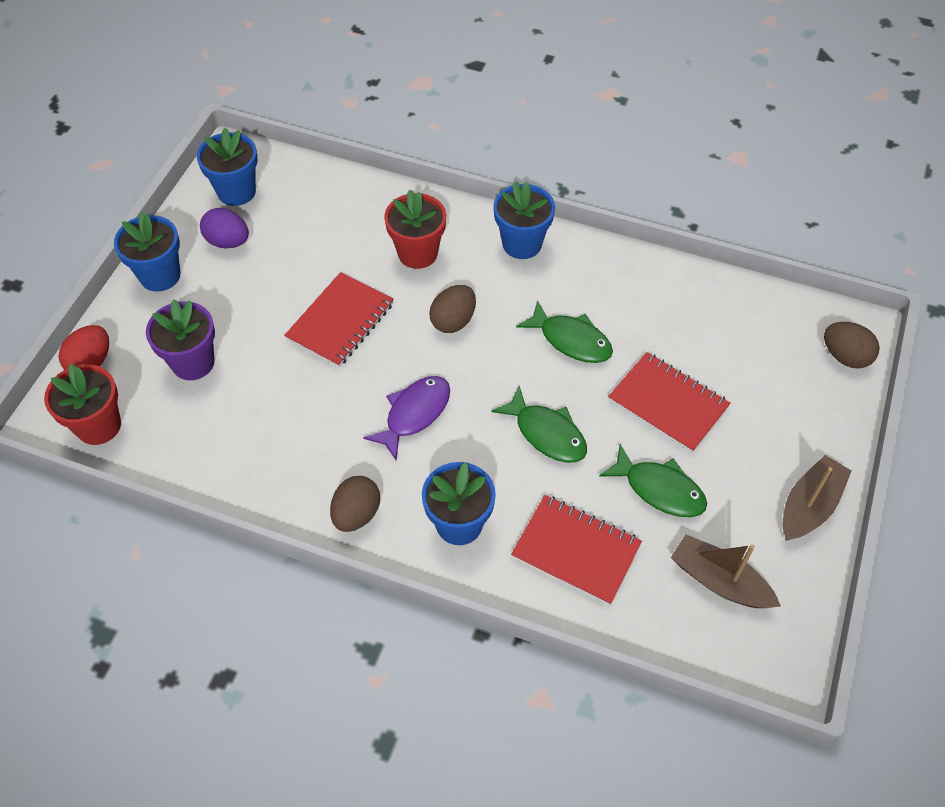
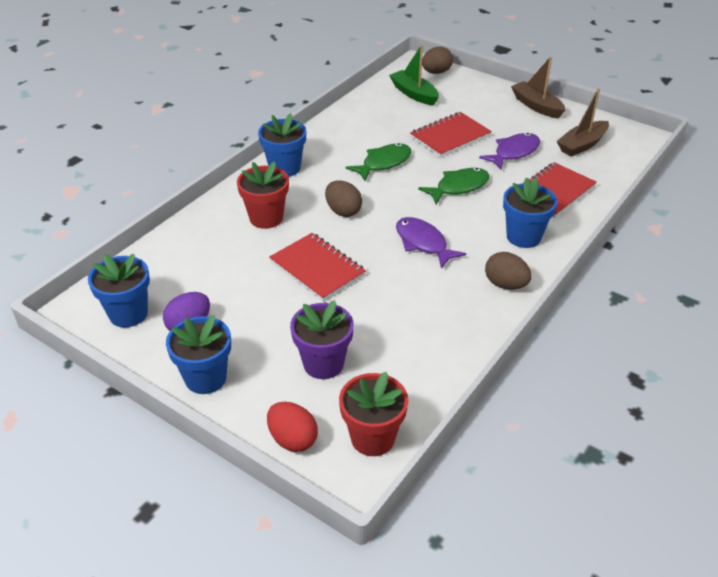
camera: 75 degrees left, 15 degrees down
green fish [599,444,707,517] -> purple fish [479,133,540,170]
none -> green boat [389,45,439,106]

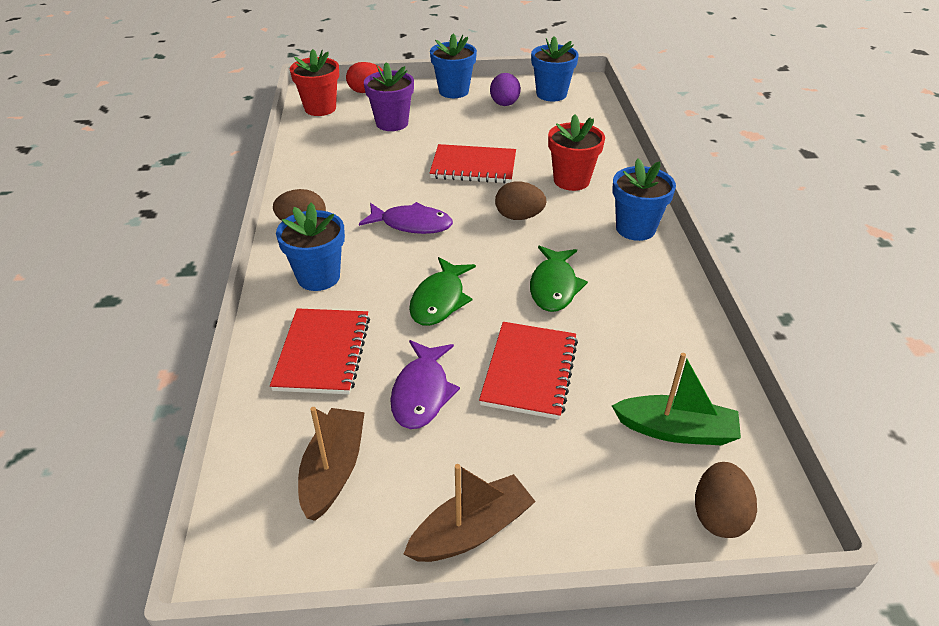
camera: 140 degrees right, 0 degrees up
brown boat [511,56,565,119] -> brown boat turned 45 degrees counterclockwise [403,464,536,562]

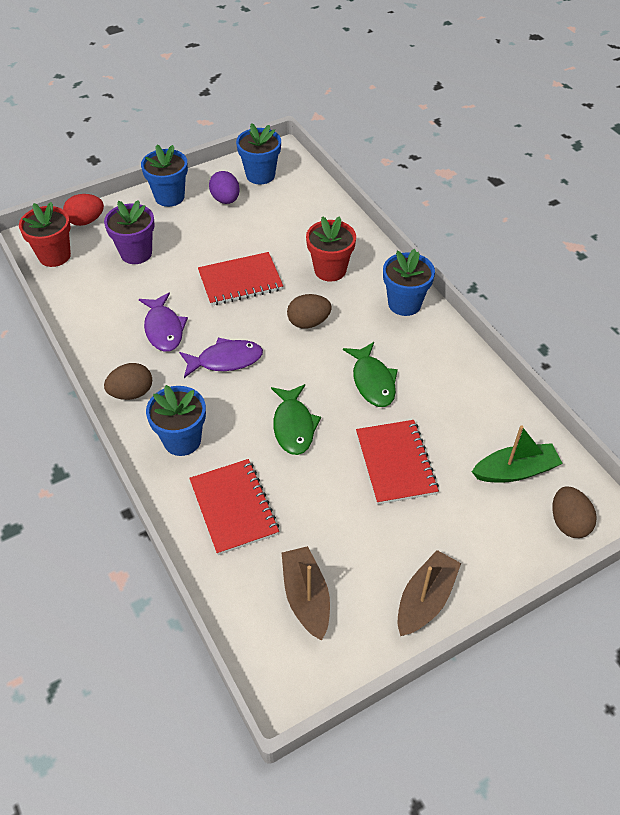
camera: 25 degrees left, 10 degrees up
purple fish [390,340,460,429] -> purple fish moved to [139,292,188,352]

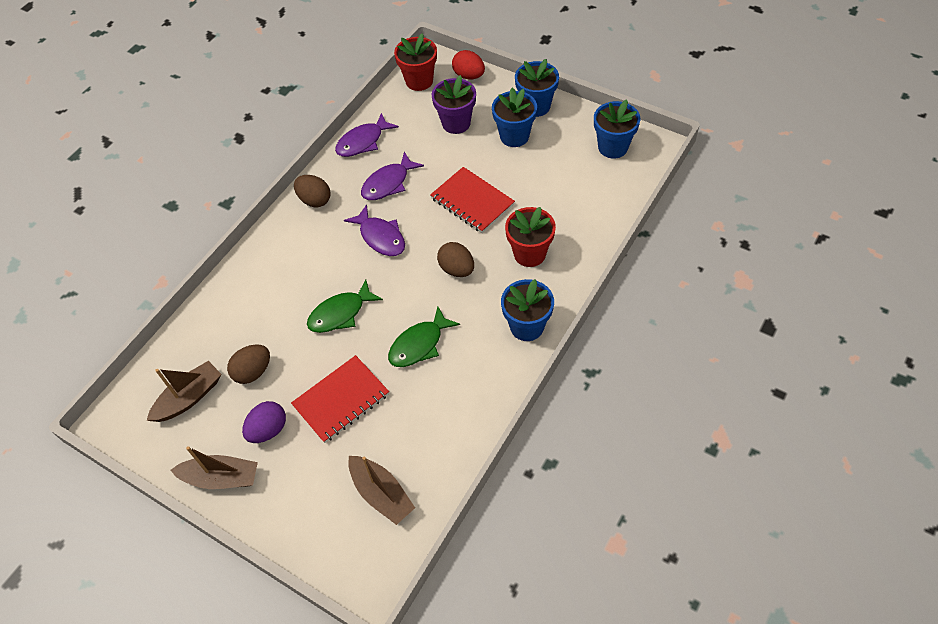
camera: 65 degrees right, 5 degrees up
blue flower pot [146,385,206,456] -> blue flower pot moved to [492,88,537,147]
red notebook [189,459,279,555] -> none
purple egg [209,171,240,204] -> purple egg moved to [242,401,286,443]
green boat [472,425,563,483] -> brown boat [348,456,415,525]
brown egg [553,486,597,538] -> brown egg moved to [227,344,270,384]
none -> purple fish [335,113,399,157]

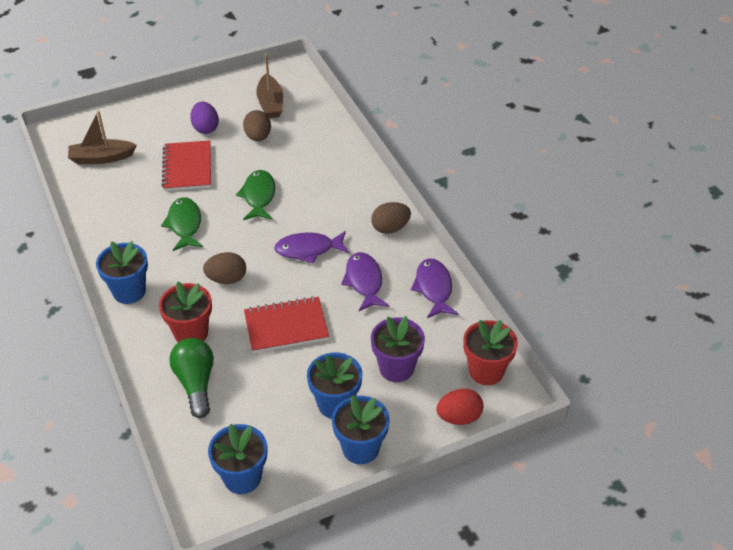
camera: 120 degrees right, 10 degrees down
brown boat [171,446,258,489] -> none
none -> green light bulb [170,338,214,418]

